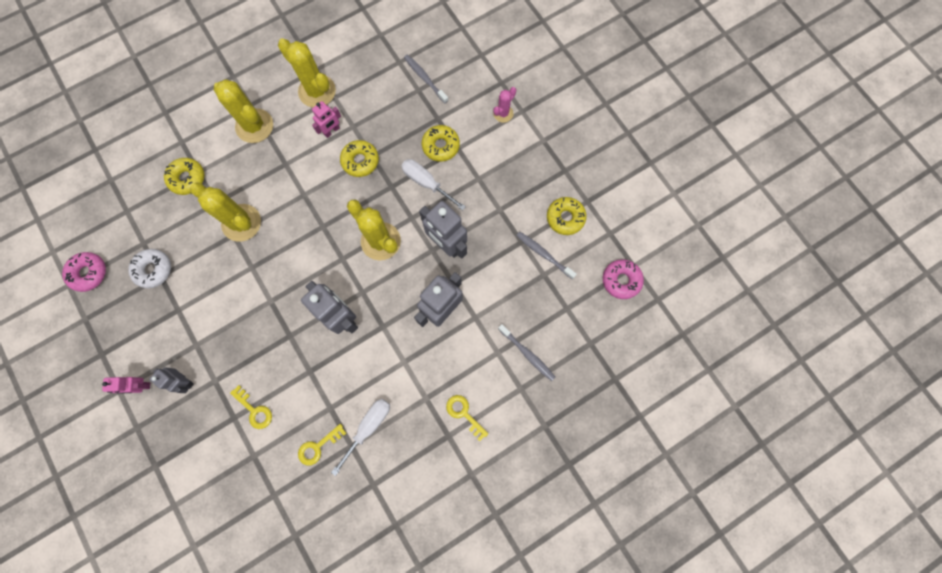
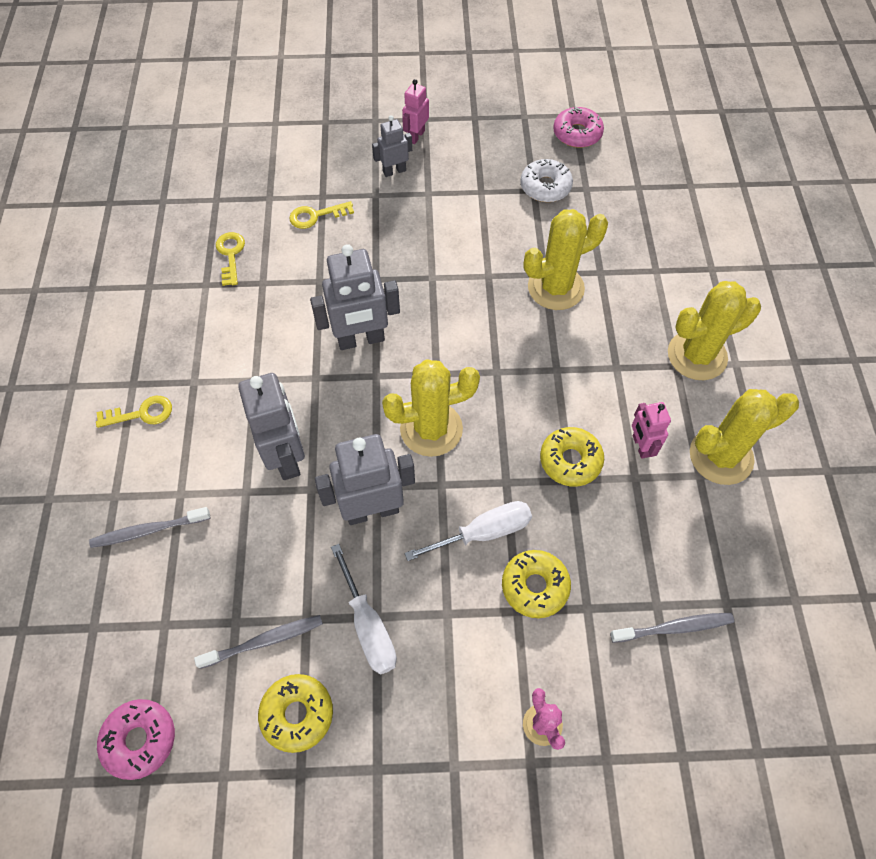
camera: 120 degrees right, 15 degrees down
yellow donut [164,158,205,195] -> none
white screwdriver [331,399,390,476] -> white screwdriver moved to [331,544,397,675]

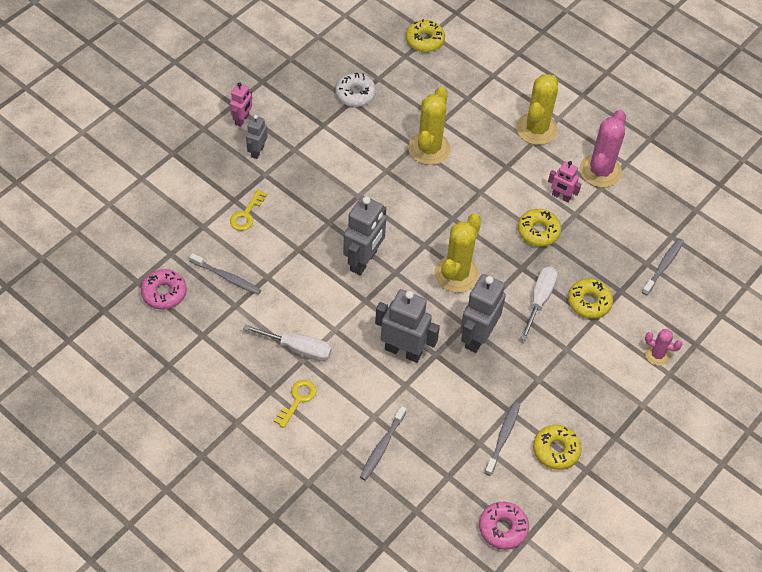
camera: 50 degrees left, 5 degrees down
yellow key [216,232,245,286] -> grey toothbrush [189,253,261,295]
white screwdriver [331,544,397,675] -> white screwdriver moved to [243,324,332,361]
pink robot [402,79,429,144] -> pink robot turned 135 degrees counterclockwise [230,82,252,127]
pink donut [553,107,604,148] -> pink donut moved to [141,269,187,310]
yellow cactus [690,389,799,485] -> pink cactus [580,110,626,188]
none -> yellow donut [406,19,445,52]

